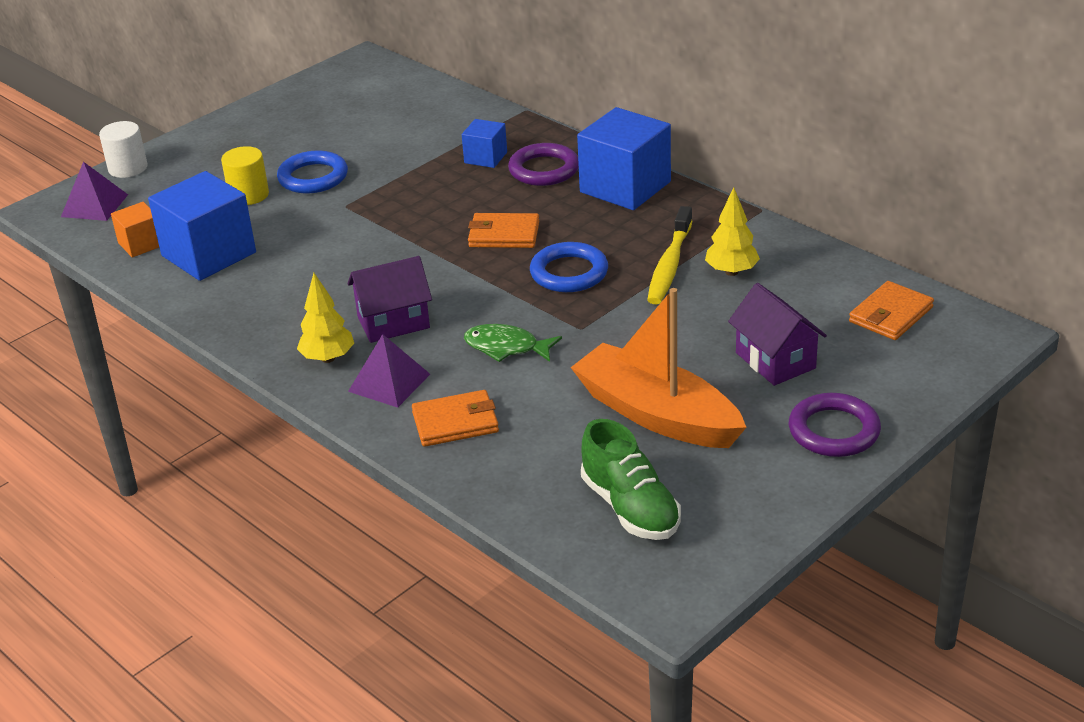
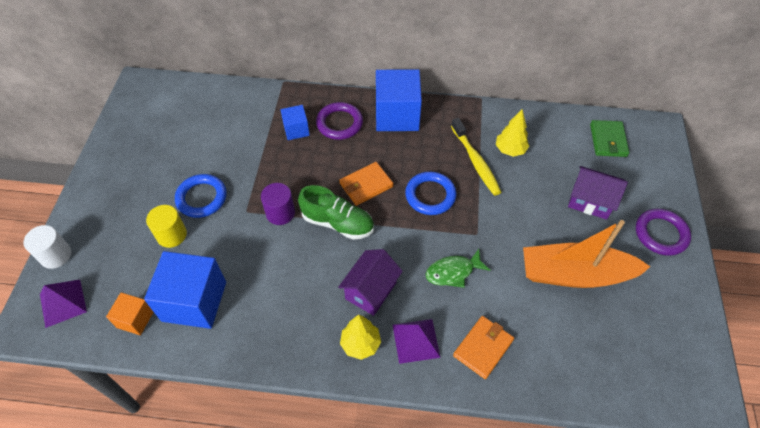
camera: 40 degrees left, 20 degrees up
green shoe [581,419,681,540] -> green shoe moved to [298,185,374,240]
orange wallet [849,281,934,340] -> green wallet [590,120,629,157]
none -> purple cylinder [261,183,295,225]

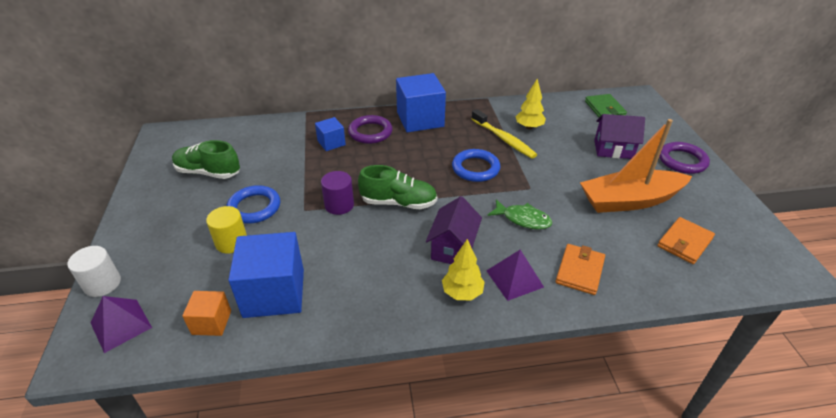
camera: 15 degrees left, 15 degrees down
orange wallet [339,162,393,206] -> orange wallet moved to [657,217,715,264]
green fish [426,249,490,288] -> green fish turned 120 degrees counterclockwise [487,199,552,230]
none -> green shoe [172,140,240,179]

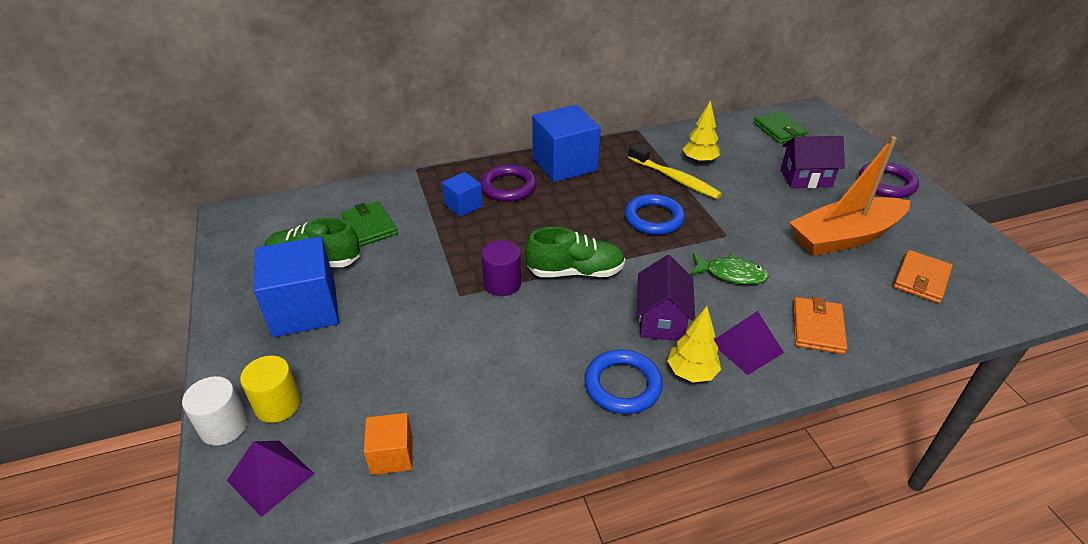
camera: 10 degrees left, 0 degrees up
yellow cylinder [206,206,247,254] -> yellow cylinder moved to [240,356,301,423]
blue ring [227,185,280,224] -> blue ring moved to [585,350,663,414]
blue cube [228,232,304,318] -> blue cube moved to [254,236,339,337]
none -> green wallet [342,201,398,246]

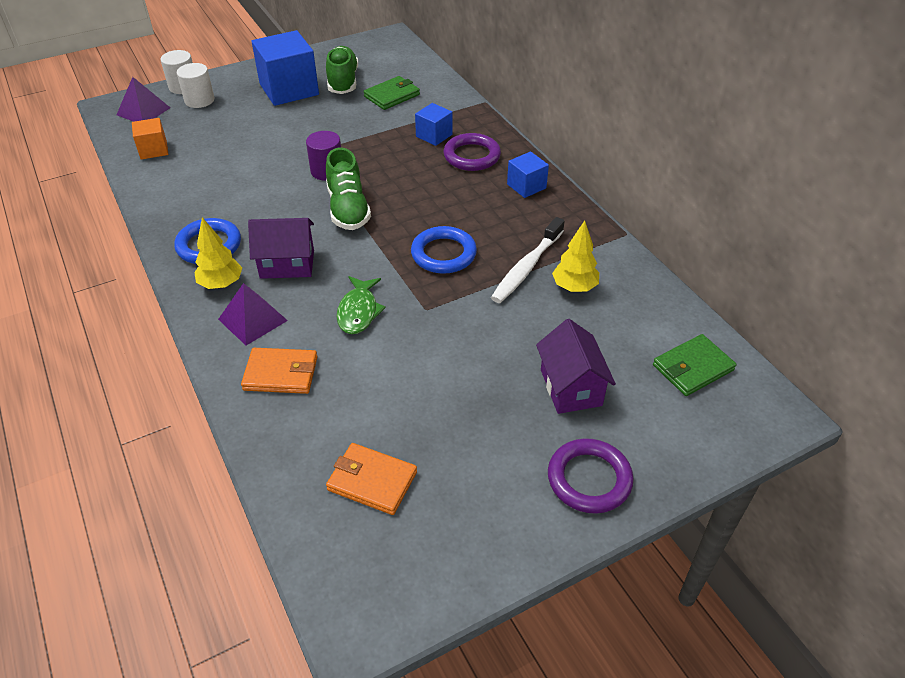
camera: 80 degrees right, 5 degrees up
yellow cylinder [240,356,301,423] -> white cylinder [177,63,215,108]
blue cube [532,105,601,182] -> blue cube [507,151,549,198], size x0.52
yellow toothbrush [628,145,722,199] -> white toothbrush [491,217,565,303]
orange boat [789,136,910,256] -> none

